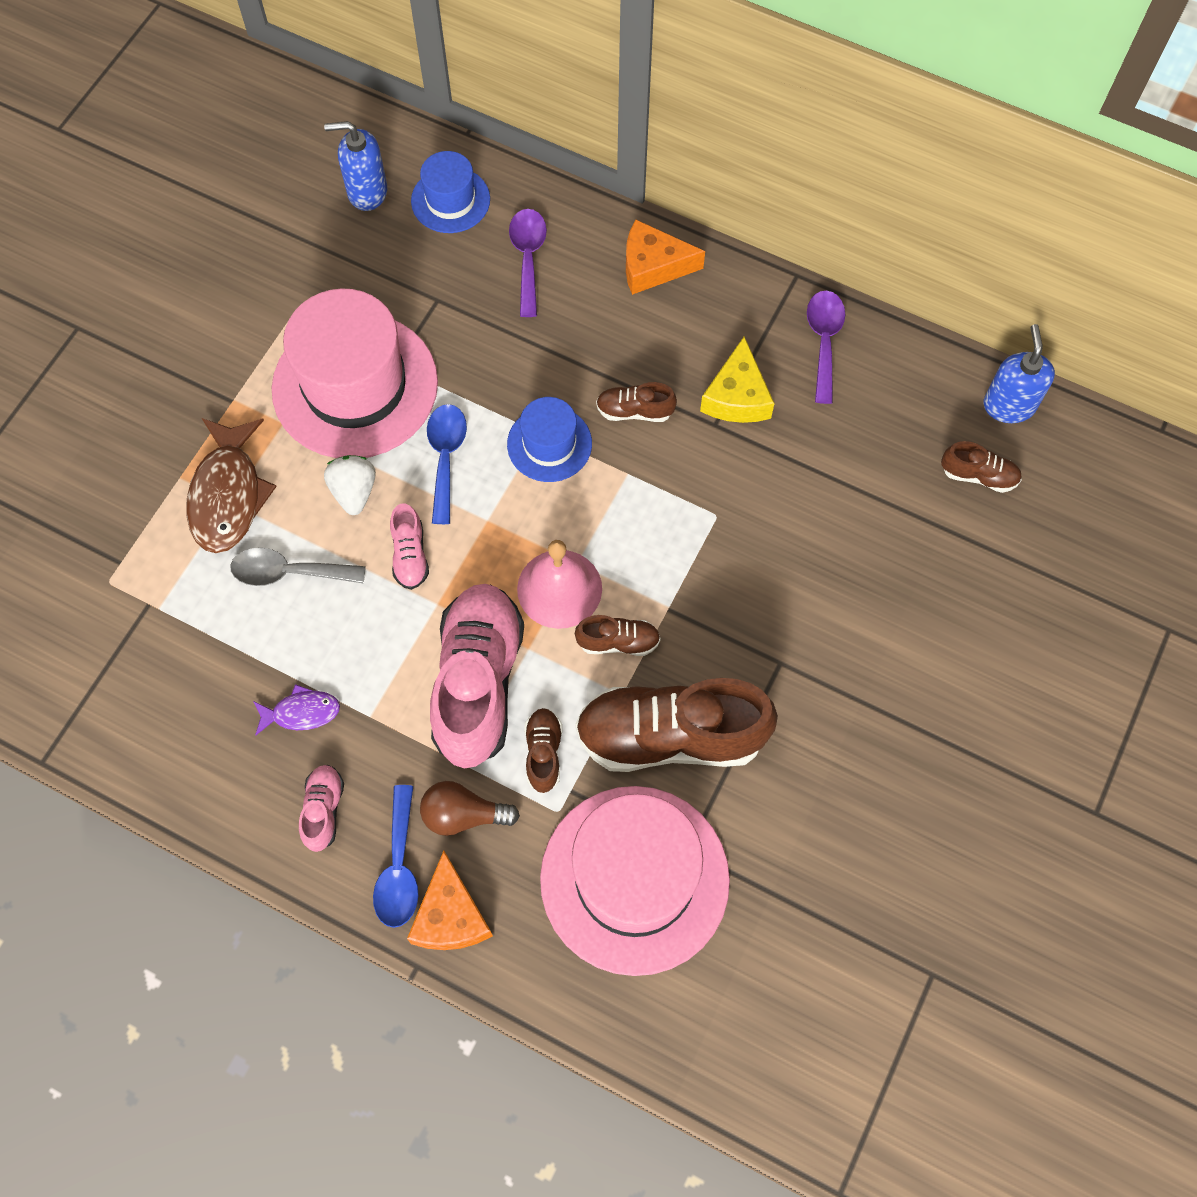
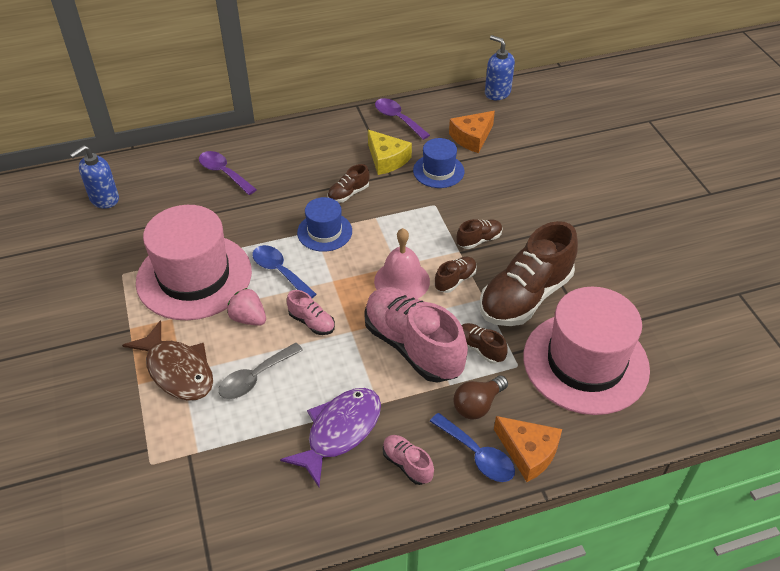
camera: 45 degrees left, 20 degrees down
purple fish [253,684,340,735] -> purple fish [280,388,381,487], size x1.85
white strawberry [324,455,376,515] -> pink strawberry [227,288,266,326]
blue hat [411,151,490,233] -> blue hat moved to [413,138,464,188]
orange cheese [626,219,705,295] -> orange cheese moved to [449,111,495,153]
brown shoe [941,441,1022,493] -> brown shoe moved to [457,219,503,249]

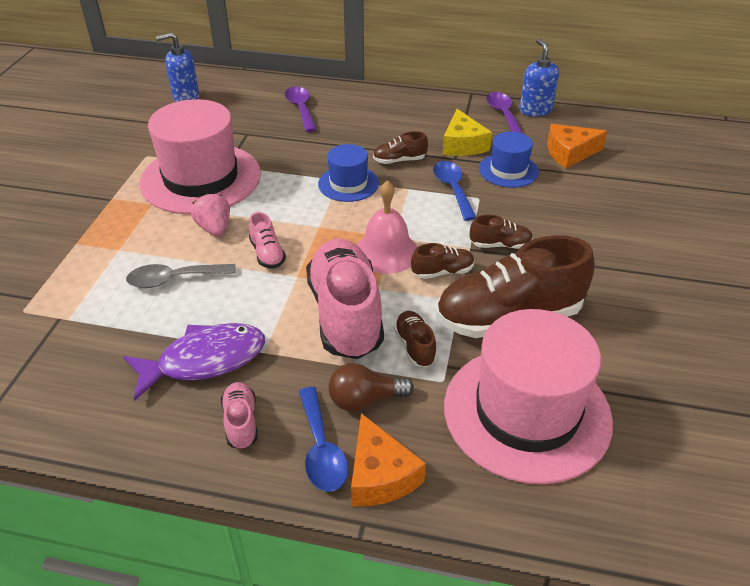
camera: 30 degrees right, 5 degrees down
brown fish [122,320,213,401] -> none
blue spoon [252,245,317,298] -> blue spoon moved to [433,161,476,221]
blue soap dispenser [485,35,515,100] -> blue soap dispenser moved to [520,38,559,117]

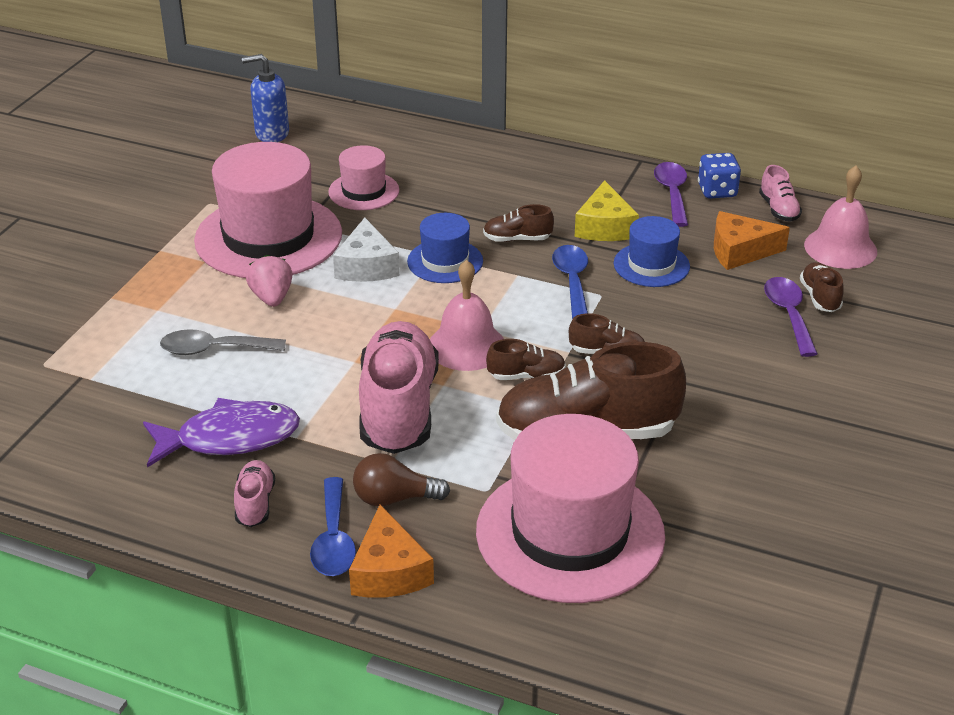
camera: 10 degrees right, 5 degrees down
pink shoe [249,212,286,268] -> pink shoe moved to [759,165,802,221]
purple spoon [285,86,317,132] -> purple spoon moved to [764,277,818,357]
brown shoe [394,311,437,367] -> brown shoe moved to [800,262,844,312]
blue soap dispenser [520,38,559,117] -> blue dice [698,153,741,199]
none -> pink hat [328,145,399,210]
none -> white cheese [333,218,400,282]
none -> pink bell [804,166,877,269]

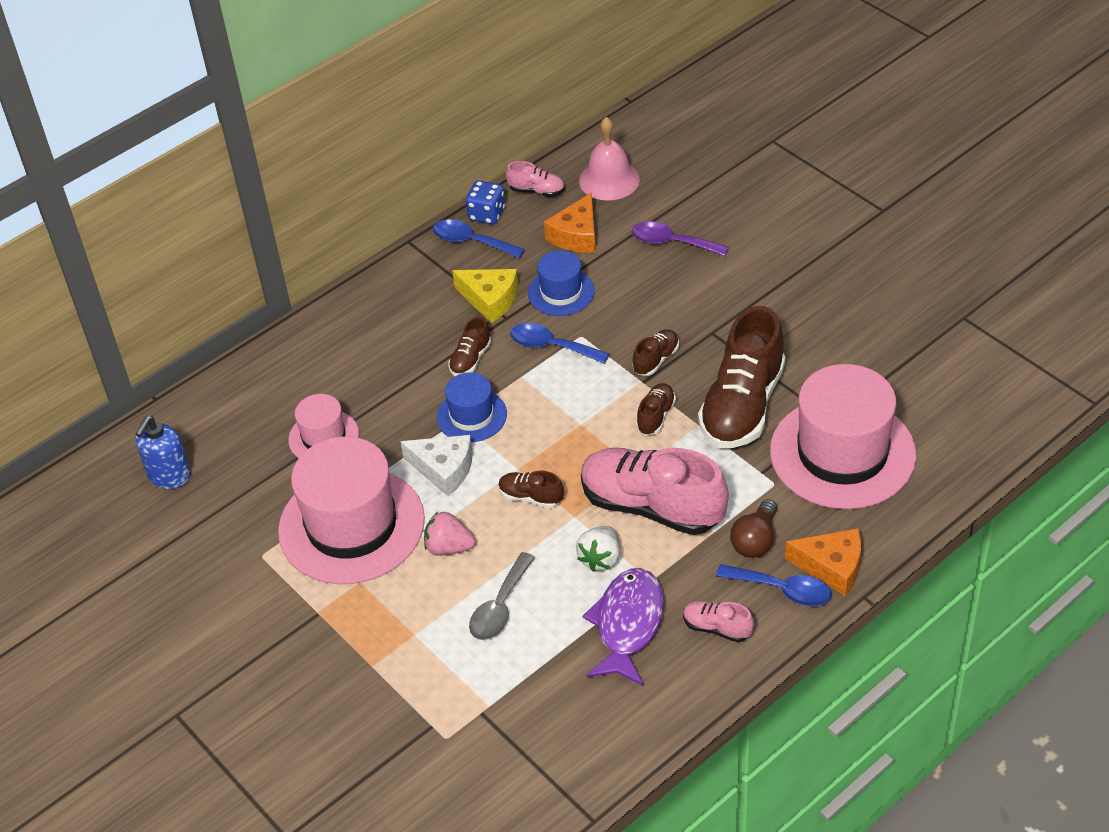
camera: 60 degrees left, 10 degrees up
pink bell [430,260,504,371] -> none
purple spoon [654,162,688,227] -> blue spoon [433,219,525,259]
brown shoe [800,262,844,312] -> brown shoe moved to [499,471,564,508]
none -> white strawberry [576,526,620,572]

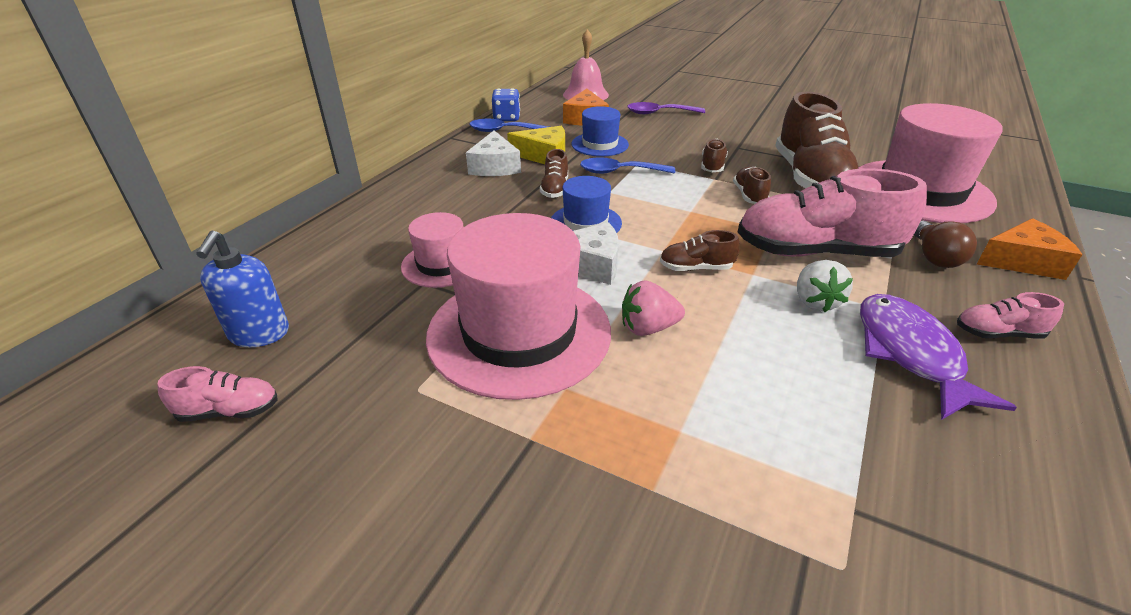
camera: 25 degrees left, 10 degrees down
grey spoon [469,552,535,640] -> none
pink shoe [506,161,565,197] -> pink shoe moved to [157,366,278,422]
blue spoon [716,564,832,606] -> none
none -> white cheese [466,130,521,176]

